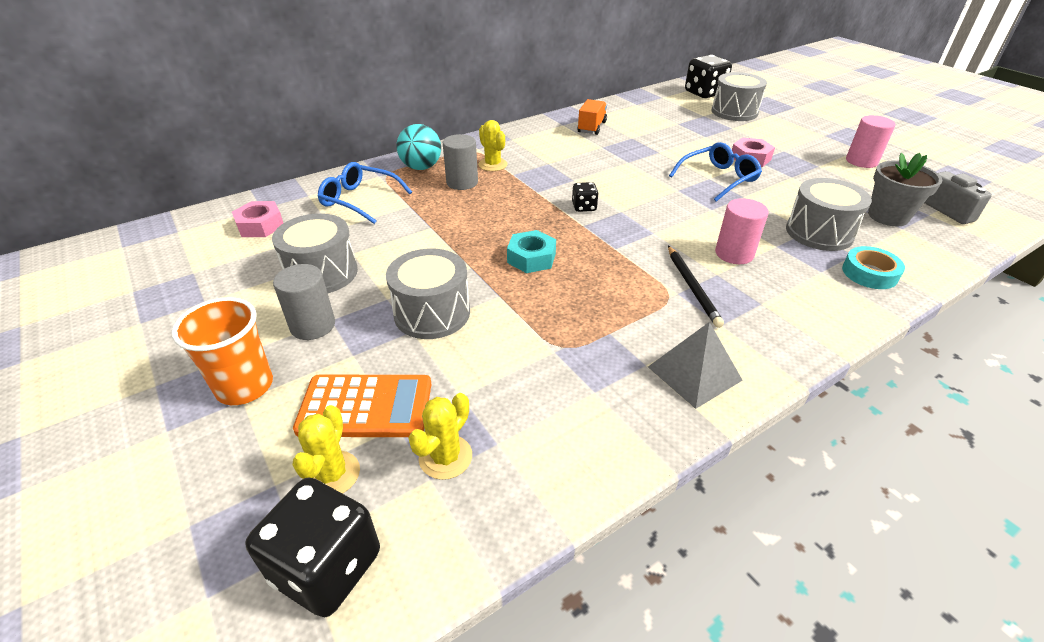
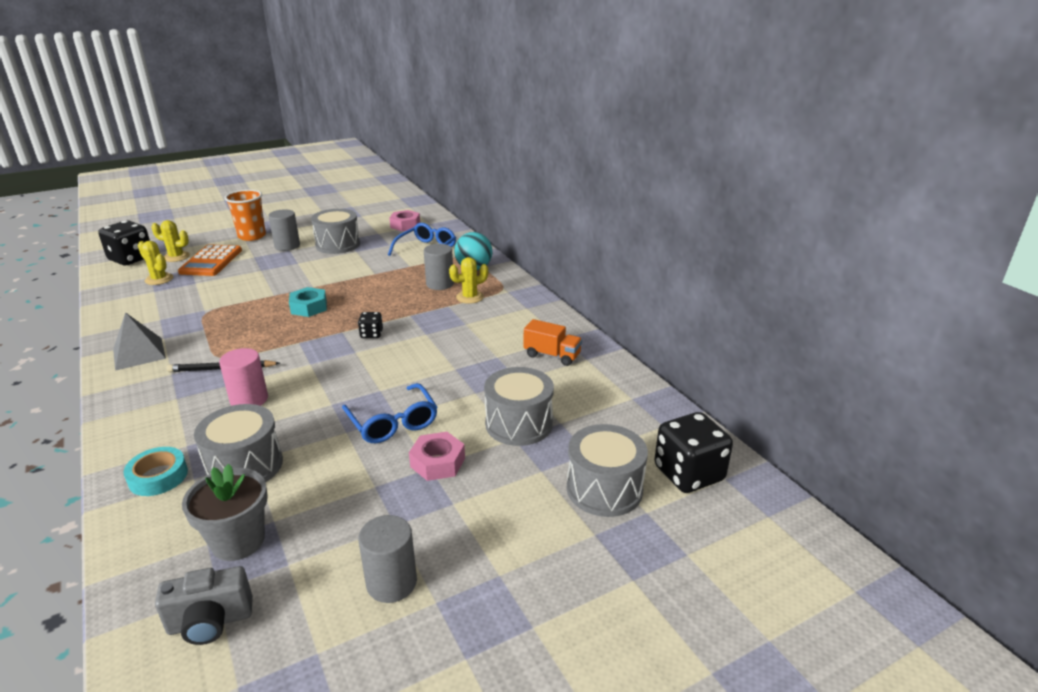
camera: 95 degrees right, 10 degrees down
grey drum [386,249,470,339] -> grey drum moved to [484,367,554,446]
pink cylinder [846,115,896,168] -> grey cylinder [358,515,417,603]

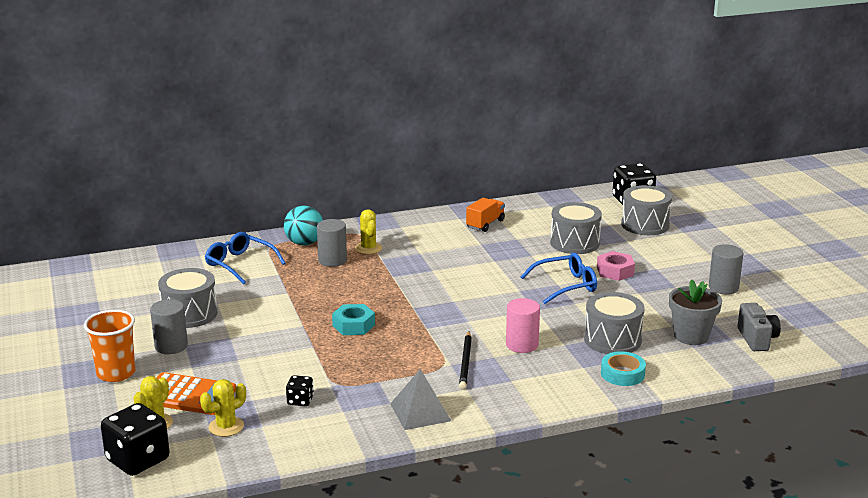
camera: 80 degrees left, 5 degrees down
black dice [358,312,383,338] -> black dice moved to [286,375,314,406]
pink nut [389,210,420,231] -> none

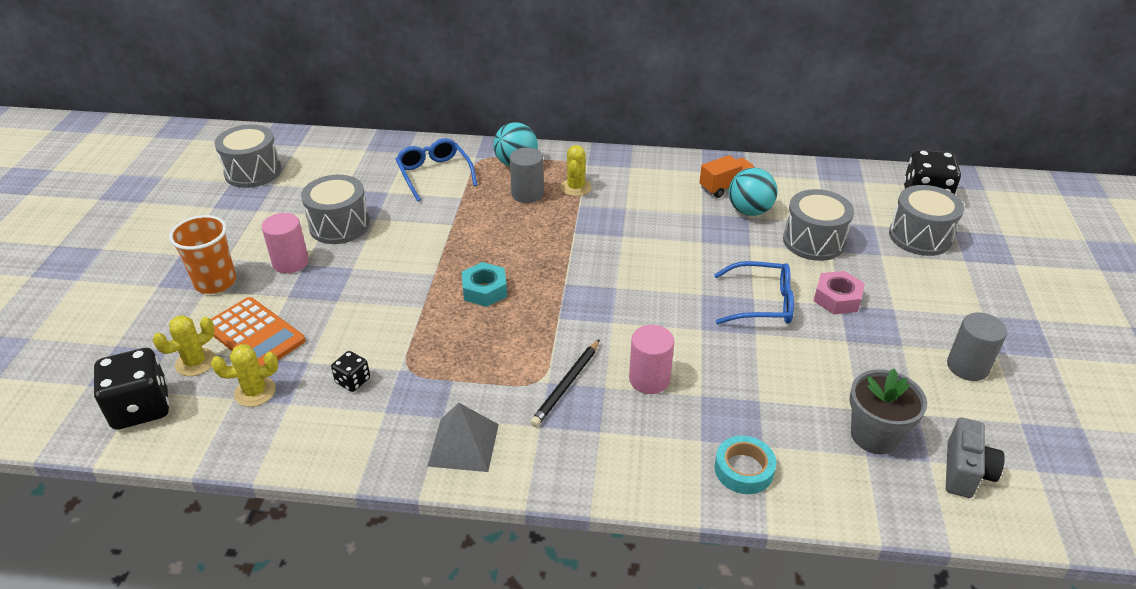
camera: 25 degrees right, 15 degrees up
grey cylinder [150,299,188,354] -> pink cylinder [262,213,309,274]
grey drum [584,292,645,354] -> grey drum moved to [215,124,281,188]
none -> turquoise ball [729,168,777,216]

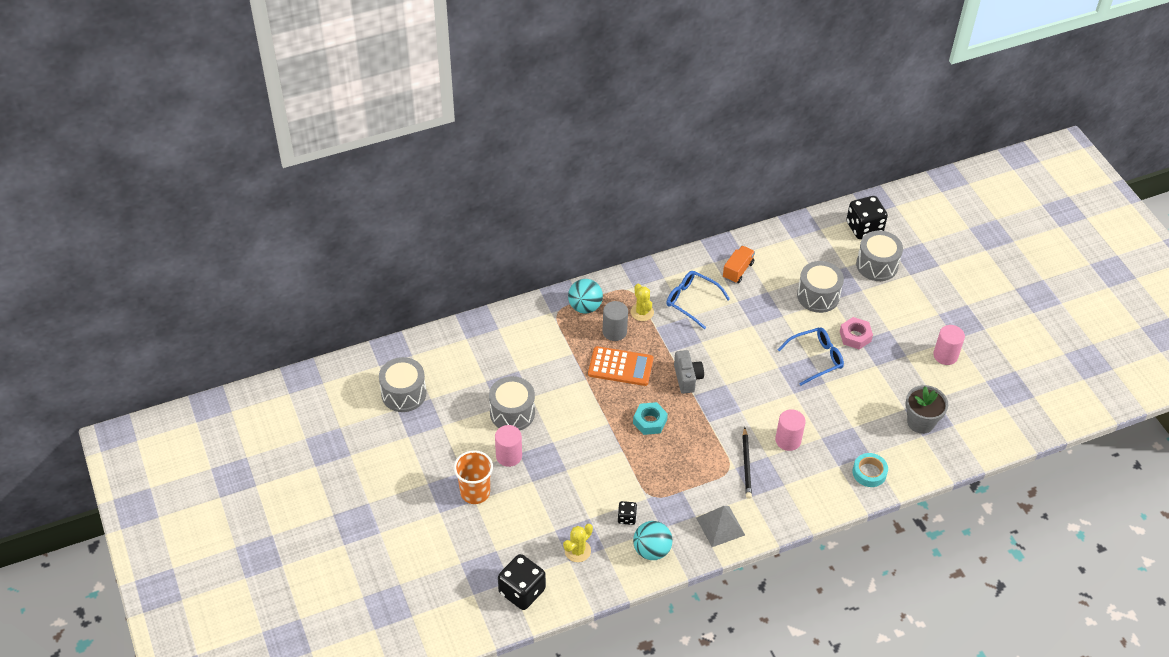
camera: 30 degrees left, 10 degrees up
yellow cactus [153,315,215,376] -> none
orange calculator [211,297,305,366] -> orange calculator moved to [588,346,653,386]
blue glasses [395,138,477,201] -> blue glasses moved to [666,271,730,329]
turquoise ball [729,168,777,216] -> turquoise ball moved to [633,521,672,560]
grey camera [946,418,1005,498] -> grey camera moved to [674,350,704,394]
grey cylinder [947,313,1007,381] -> pink cylinder [933,325,965,365]

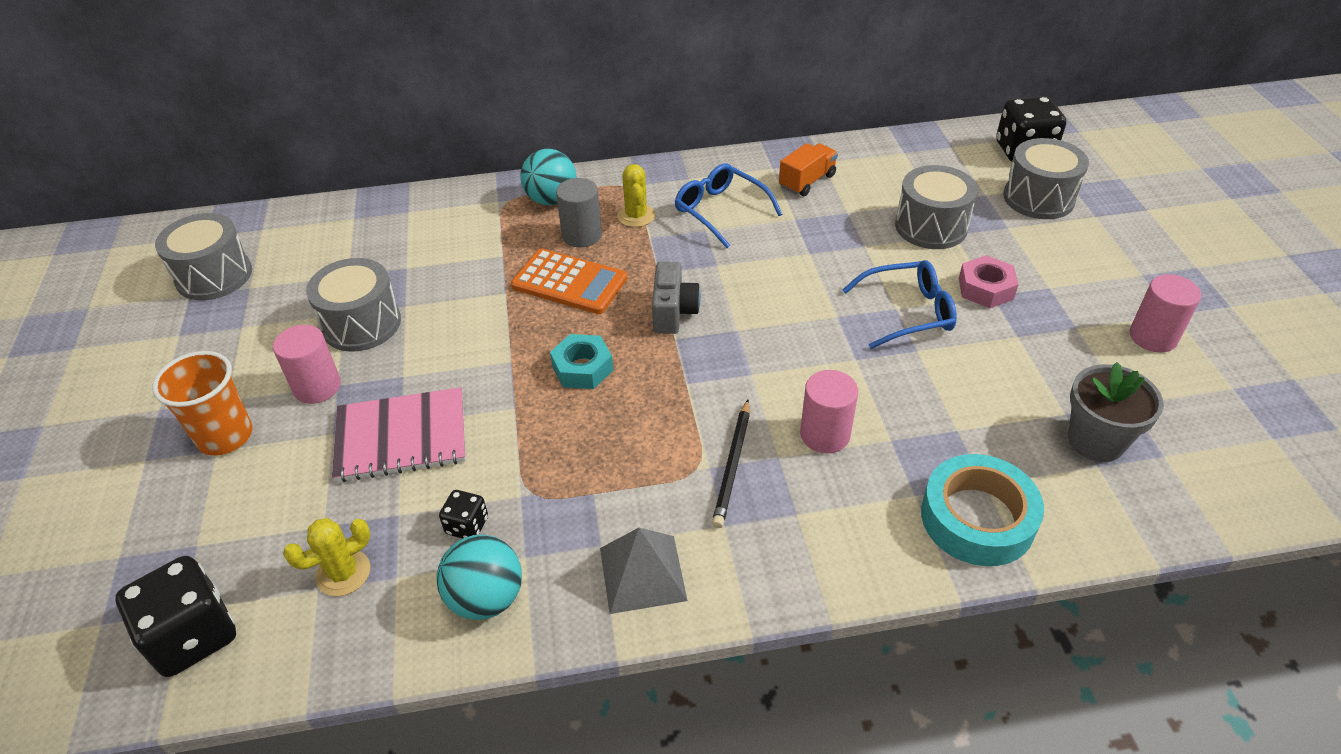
camera: 15 degrees right, 5 degrees down
turquoise tape [852,453,888,487] -> turquoise tape [921,454,1044,566], size x1.59
none -> pink notebook [332,387,466,482]

